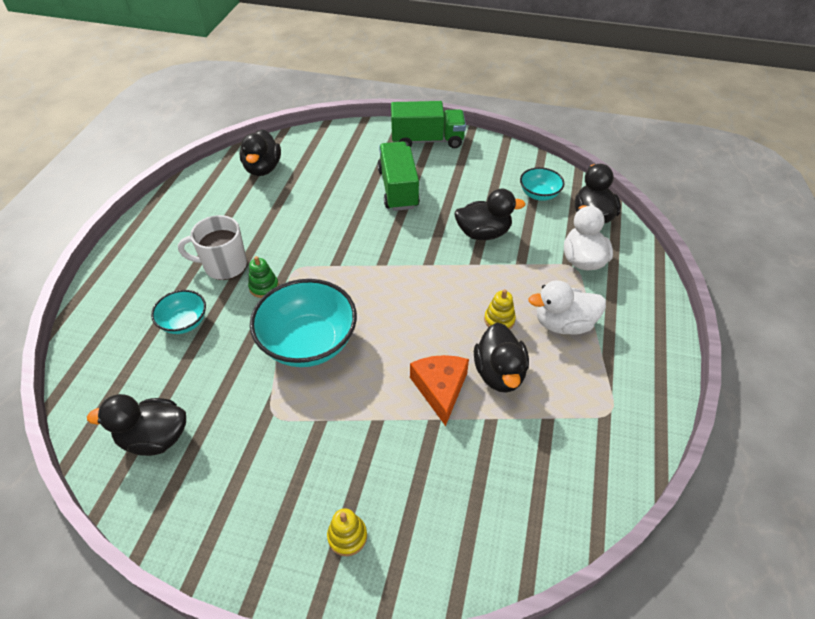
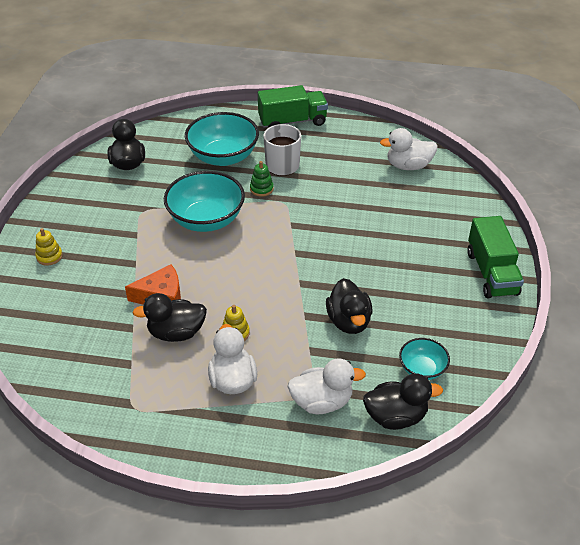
camera: 85 degrees right, 5 degrees down
turquoise bowl [151,290,206,334] -> turquoise bowl [185,112,259,166], size x1.90
black duck [240,129,281,176] -> white duck [380,128,437,170]
green truck [377,141,420,211] -> green truck moved to [258,85,328,127]

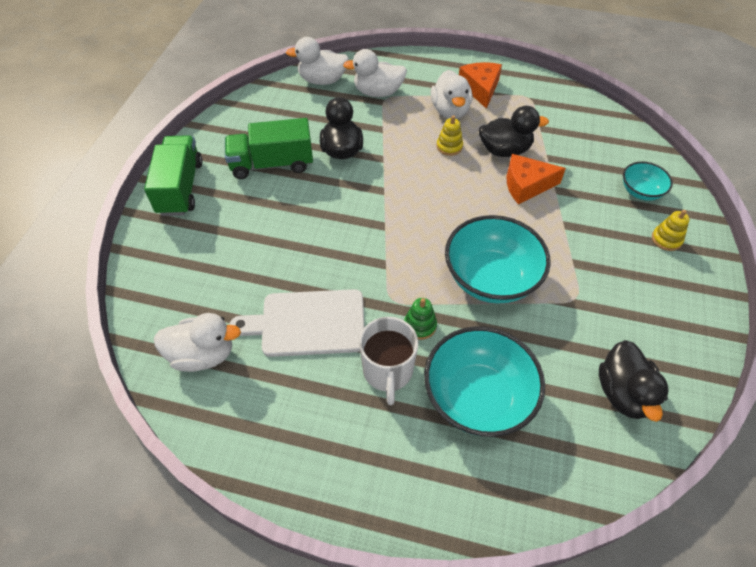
camera: 175 degrees left, 10 degrees up
green truck [258,85,328,127] -> green truck moved to [225,118,313,179]
black duck [363,373,443,430] -> white duck [286,37,349,85]
turquoise bowl [399,338,450,380] -> turquoise bowl moved to [623,162,673,201]
none -> white cutting board [229,289,365,357]
none -> orange cheese [459,62,502,109]

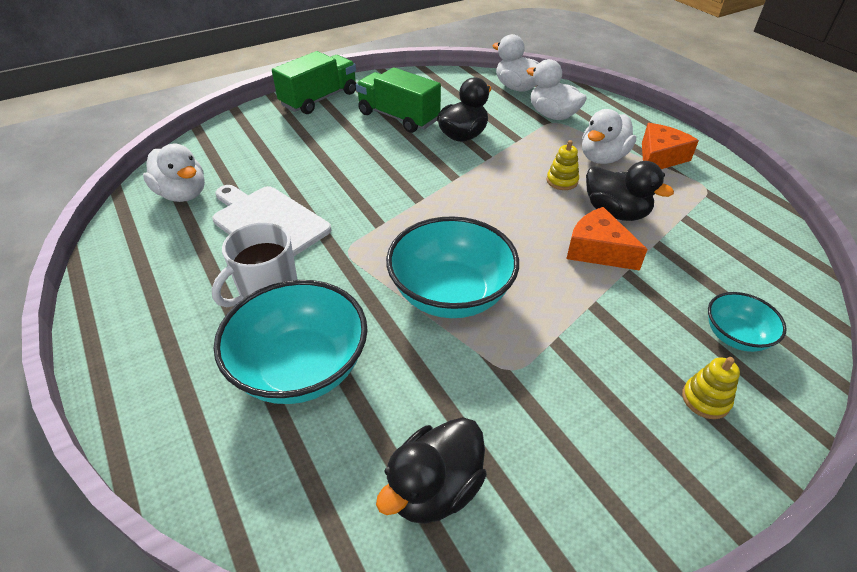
camera: 45 degrees right, 10 degrees down
green stacking toy [404,298,437,340] -> none

